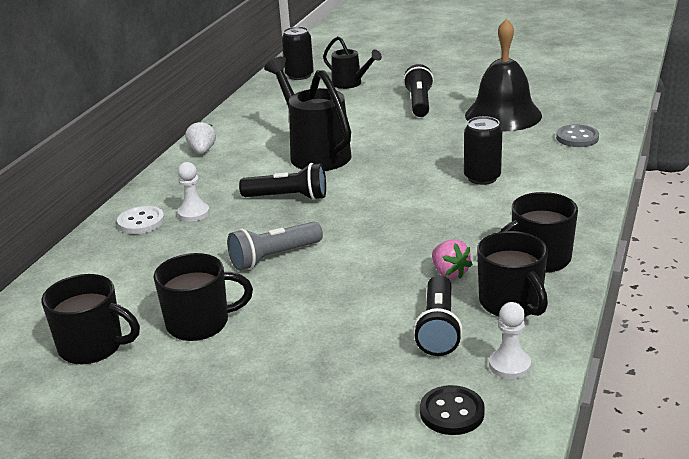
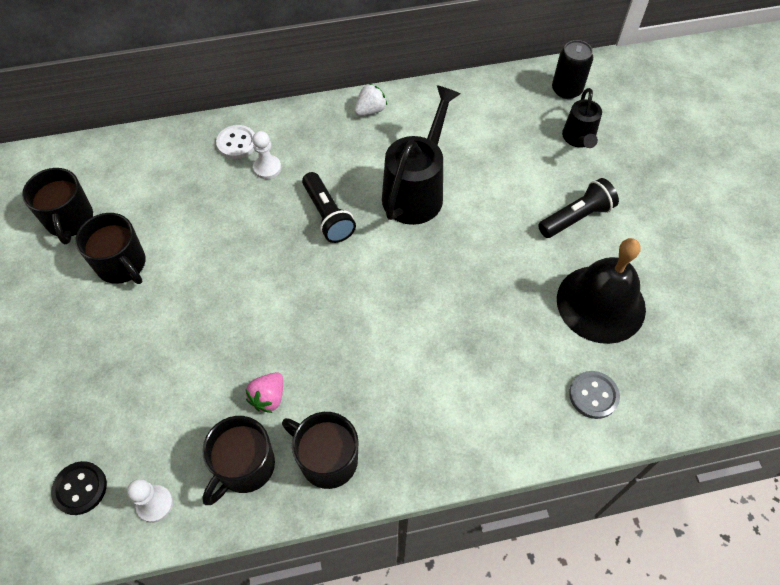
camera: 55 degrees right, 30 degrees up
grey flashlight [227,222,323,271] -> none
black flashlight [413,275,463,356] -> none
black can [464,116,502,185] -> none

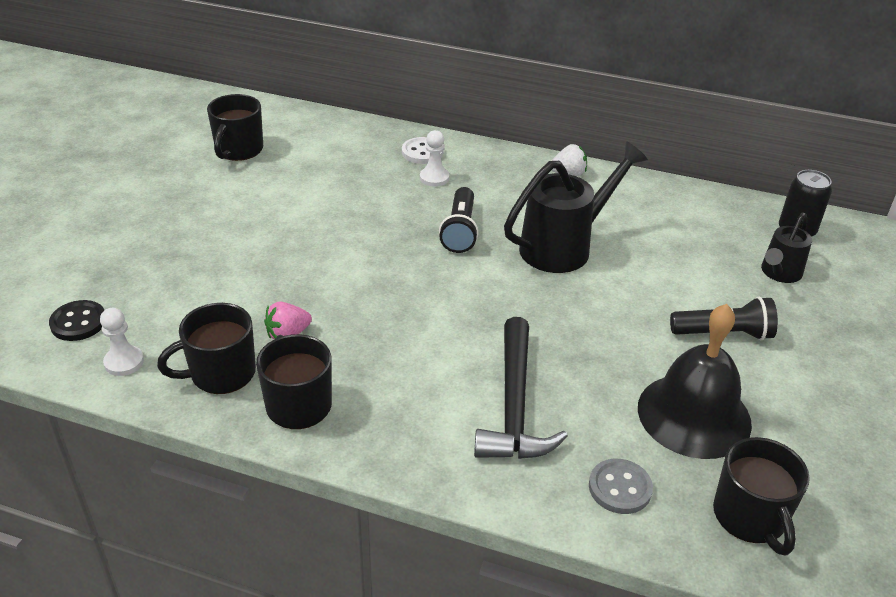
camera: 30 degrees right, 20 degrees down
black mug [75,213,145,284] -> black mug moved to [713,437,810,556]
none -> black hammer [474,317,568,459]

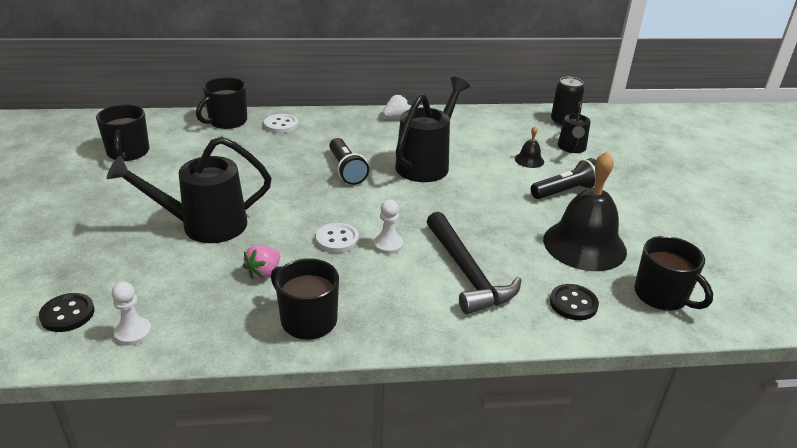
camera: 25 degrees left, 5 degrees down
black mug [157,303,256,394] -> black mug moved to [196,77,247,129]
white pawn [420,130,449,187] -> white pawn moved to [374,200,403,254]
grey button [589,459,653,514] -> black button [550,284,599,320]
none -> black watering can [107,136,272,243]
none -> white button [316,223,359,253]
none -> black bell [515,126,544,168]

